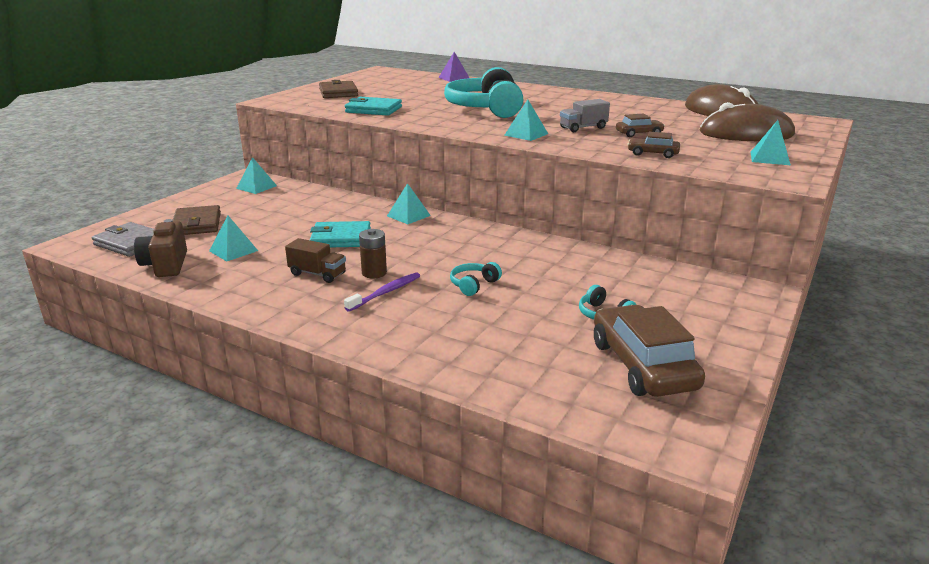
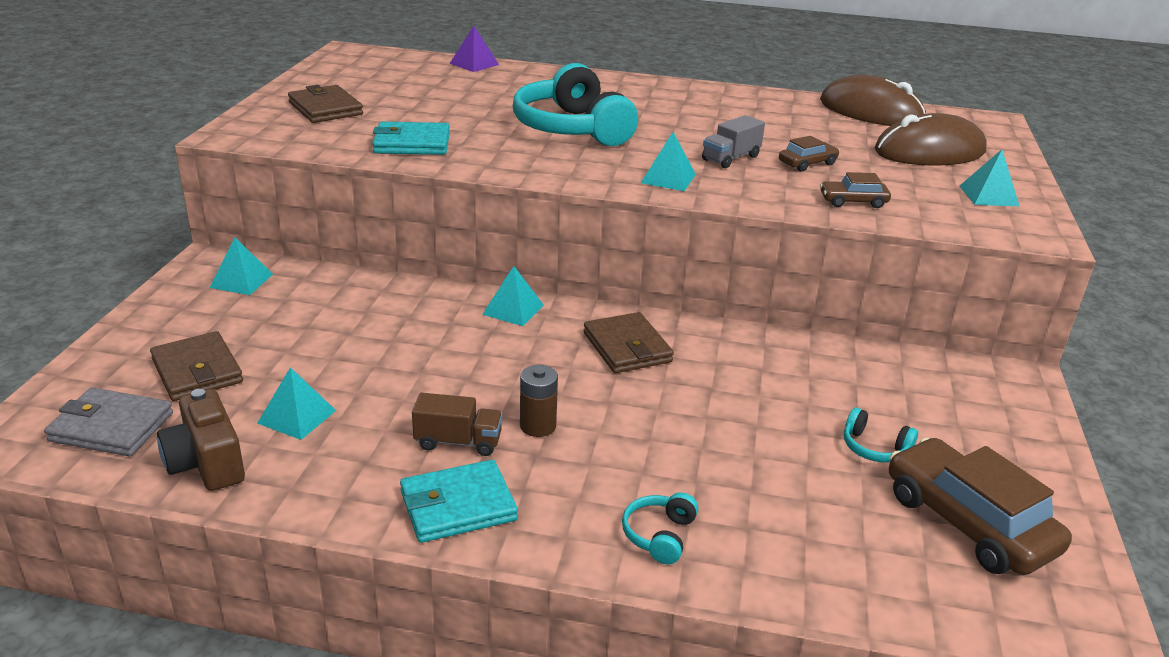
camera: 20 degrees left, 5 degrees up
turquoise wallet [310,221,371,248] -> turquoise wallet moved to [400,460,518,543]
purple toothbrush [344,272,420,312] -> none
turquoise headphones [450,262,502,296] -> turquoise headphones moved to [622,492,698,564]
none -> brown wallet [583,312,674,373]

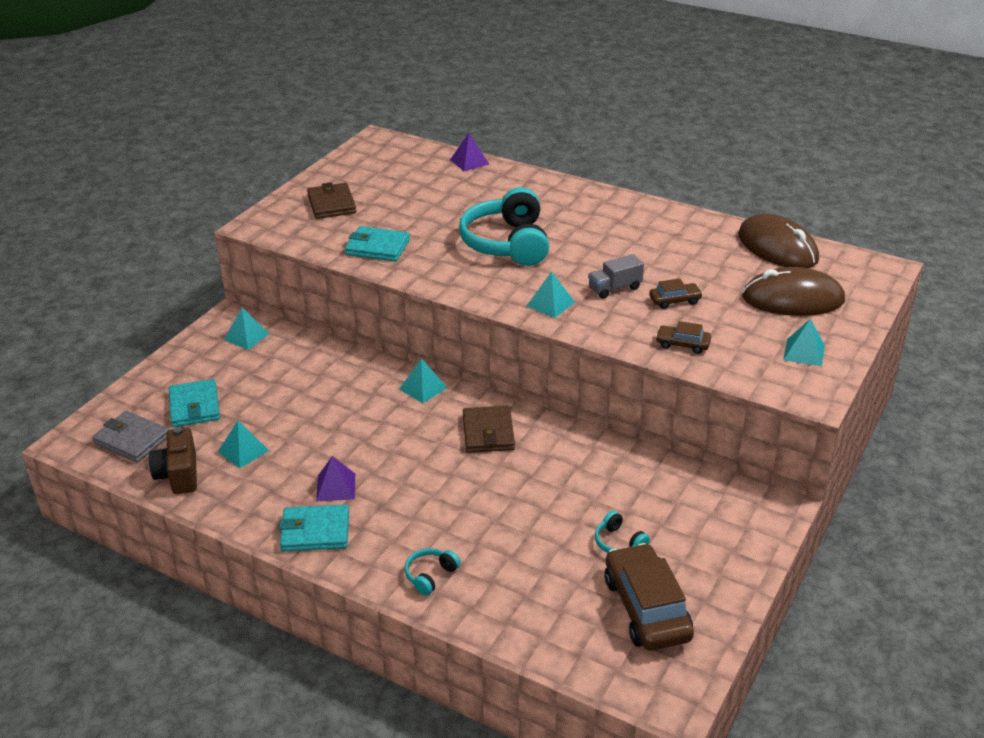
camera: 20 degrees right, 5 degrees up
brown wallet [150,331,243,401] -> turquoise wallet [169,379,220,427]
brown truck [412,393,503,456] -> purple pyramid [316,456,355,502]
brown battery [520,365,558,437] -> none

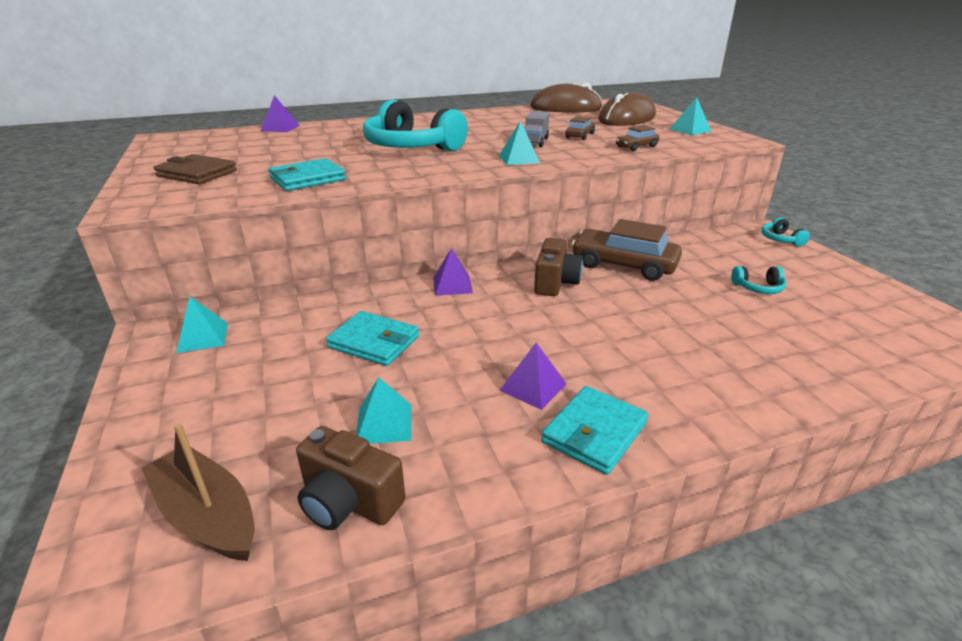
camera: 50 degrees left, 5 degrees down
grey wallet [92,411,169,462] -> brown boat [142,423,255,561]
turquoise wallet [169,379,220,427] -> turquoise wallet moved to [326,311,419,366]
turquoise pyramid [399,358,447,403] -> purple pyramid [433,248,473,296]
turquoise headphones [405,548,460,596] -> turquoise headphones moved to [762,217,810,247]
brown wallet [463,406,515,453] -> brown camera [534,238,583,296]
brown car [605,543,694,651] -> brown car moved to [572,219,682,281]

